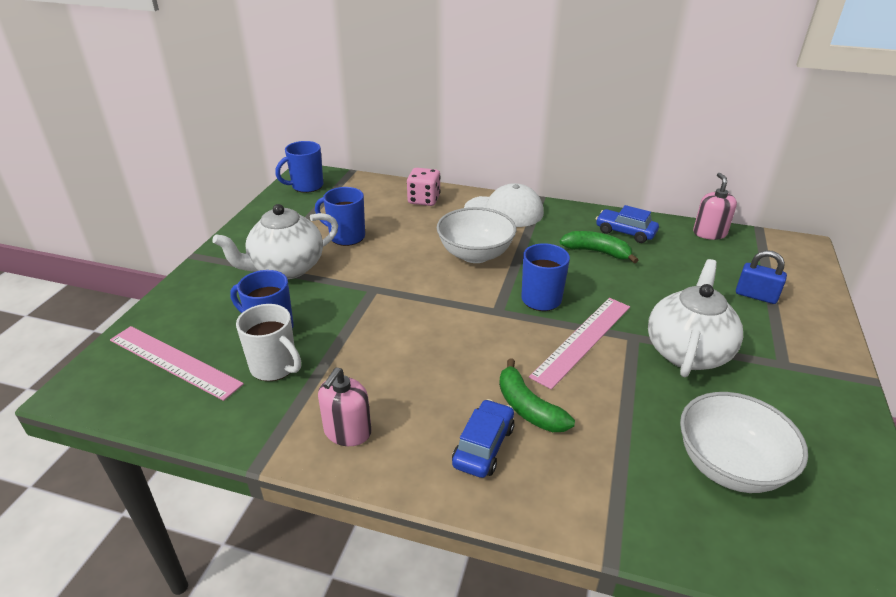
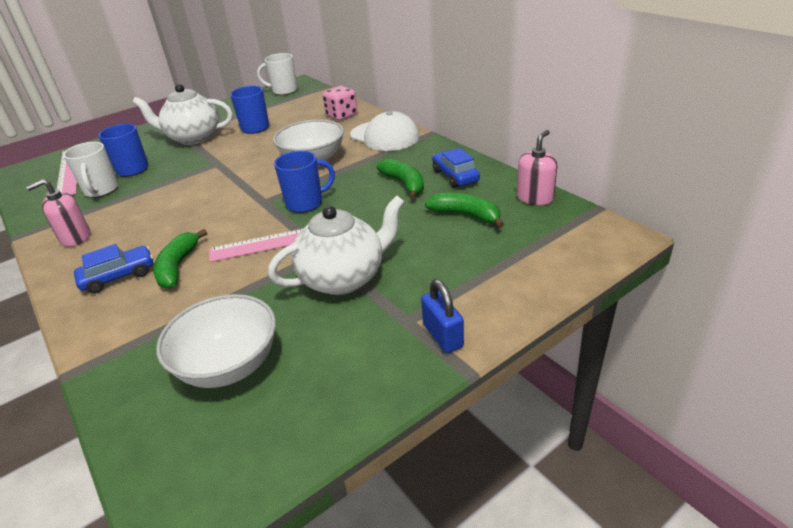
camera: 40 degrees right, 0 degrees up
blue mug [275,141,323,193] -> white mug [257,53,298,95]
blue padlock [736,250,787,304] -> blue padlock moved to [421,279,464,353]
none -> green banana [425,193,504,228]

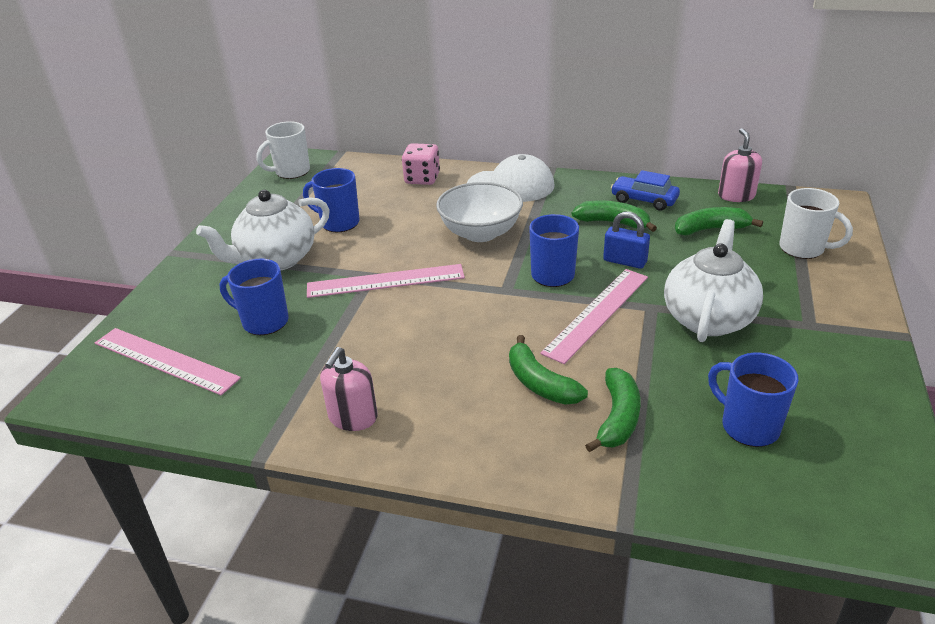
camera: 40 degrees left, 0 degrees up
white mug [63,142,118,198] -> white mug moved to [779,188,853,259]
blue car [74,244,153,294] -> none
white bowl [156,294,276,388] -> blue mug [708,353,798,447]
blue padlock [421,279,464,353] -> blue padlock moved to [603,212,650,269]
none -> pink ruler [307,264,465,298]
none -> green banana [585,368,641,452]

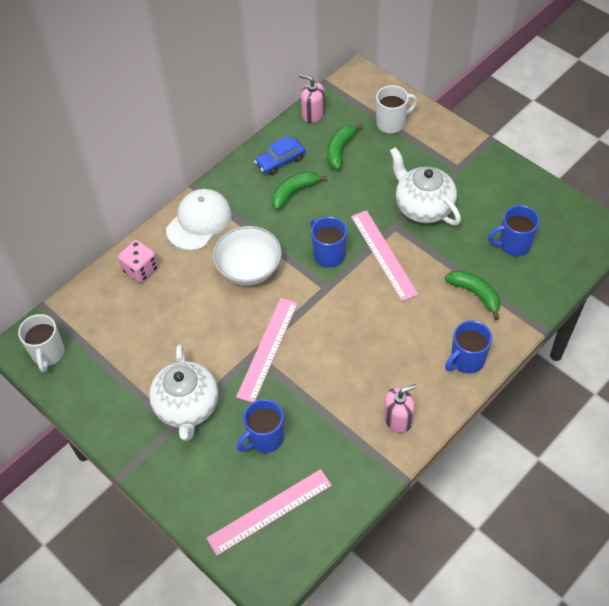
camera: 60 degrees left, 20 degrees up
blue mug [303,168,360,232] -> blue mug moved to [445,320,492,373]
pink soap dispenser [320,347,378,431] -> pink soap dispenser turned 75 degrees counterclockwise [384,384,417,433]
green banana [509,335,588,405] -> none
blue padlock [603,212,650,269] -> none

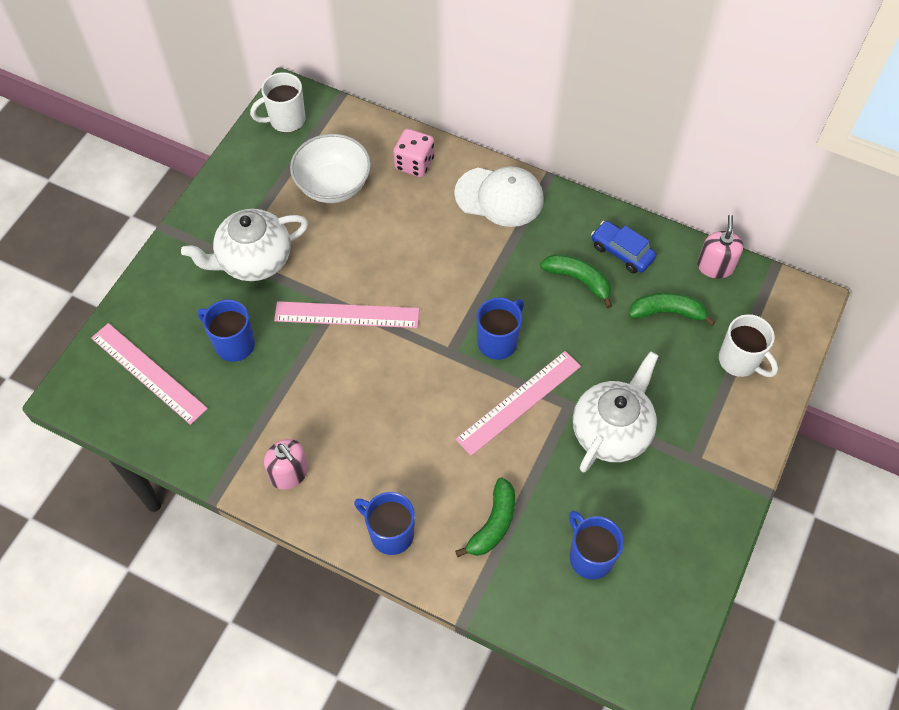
camera: 70 degrees right, 5 degrees up
white bowl [213,226,282,286] -> white bowl moved to [290,134,371,203]

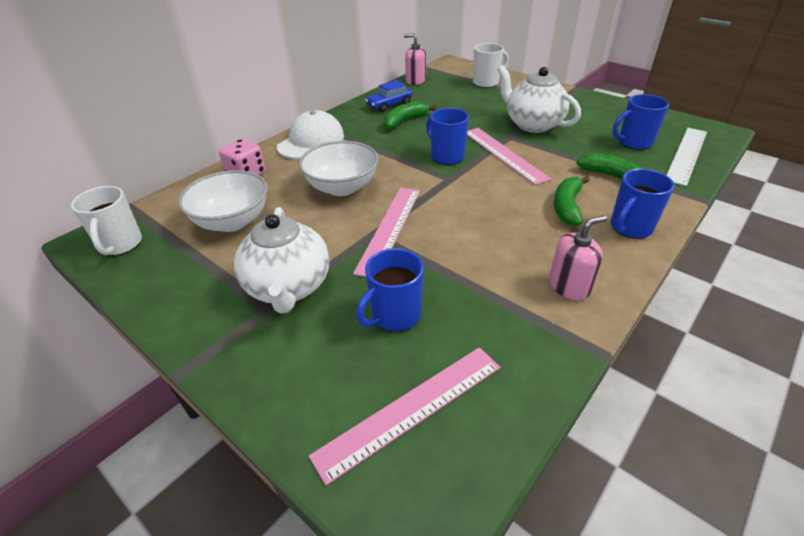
camera: 75 degrees left, 20 degrees down
green banana [629,292,715,326] -> green banana moved to [554,176,590,226]
none -> white bowl [299,141,379,196]
none -> white ruler [666,128,707,186]

